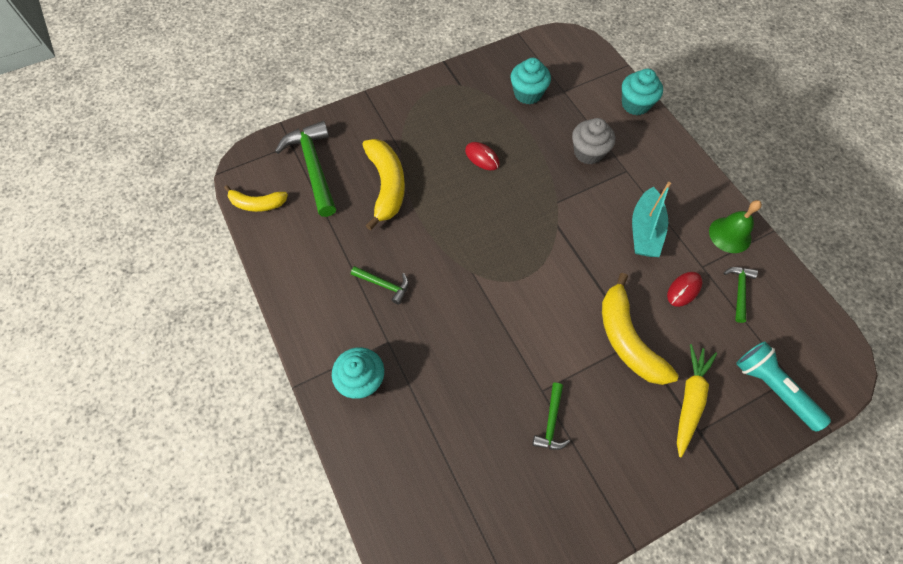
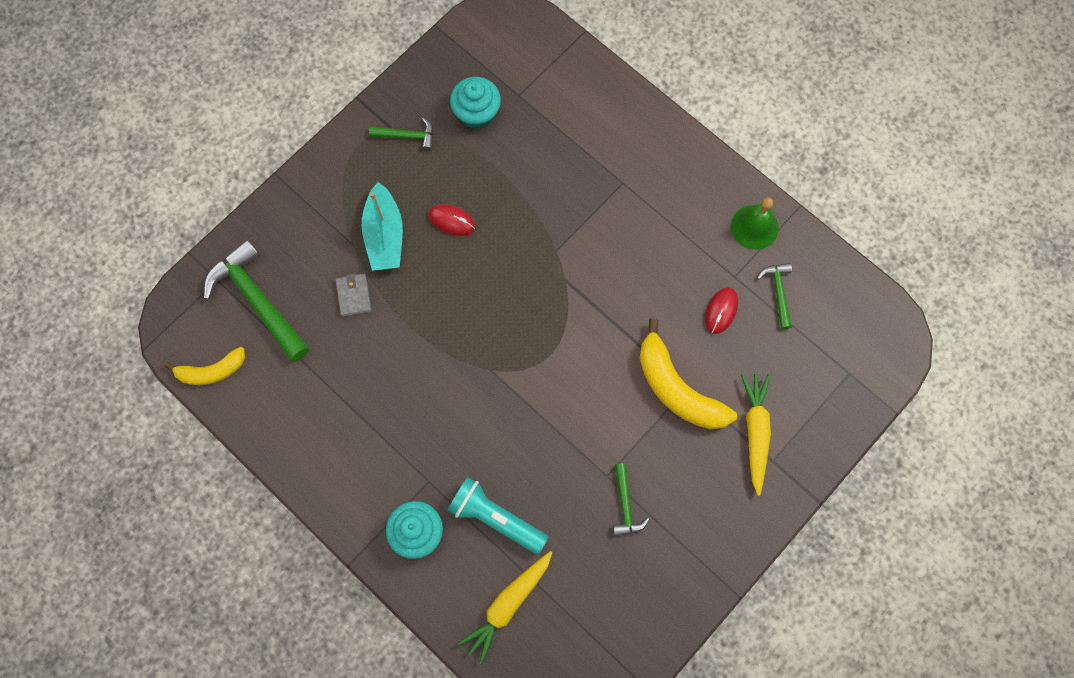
camera: 20 degrees left, 10 degrees up
green hammer [351,266,409,305] -> green hammer moved to [369,117,433,151]
yellow banana [363,139,405,230] -> grey wallet [336,273,372,317]
grey cupcake [572,118,615,164] -> none
turquoise cupcake [622,69,663,115] -> none
turquoise boat [632,182,671,257] -> turquoise boat moved to [362,182,403,271]
turquoise flashlight [736,341,831,432] -> turquoise flashlight moved to [448,477,548,554]
none -> yellow carrot [457,551,553,664]

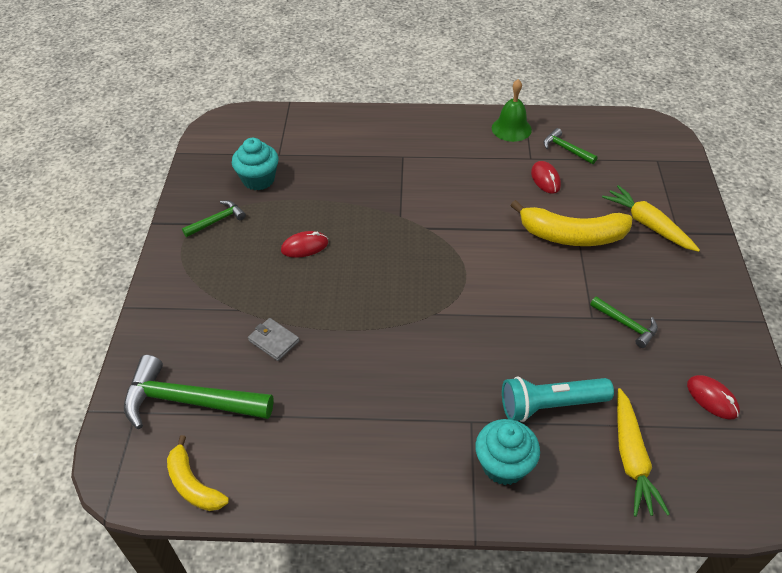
camera: 40 degrees left, 25 degrees down
yellow banana [165,347,245,385] -> yellow banana turned 105 degrees clockwise [167,435,229,511]
turquoise boat [362,182,403,271] -> none
none -> red mouse [687,375,740,419]

